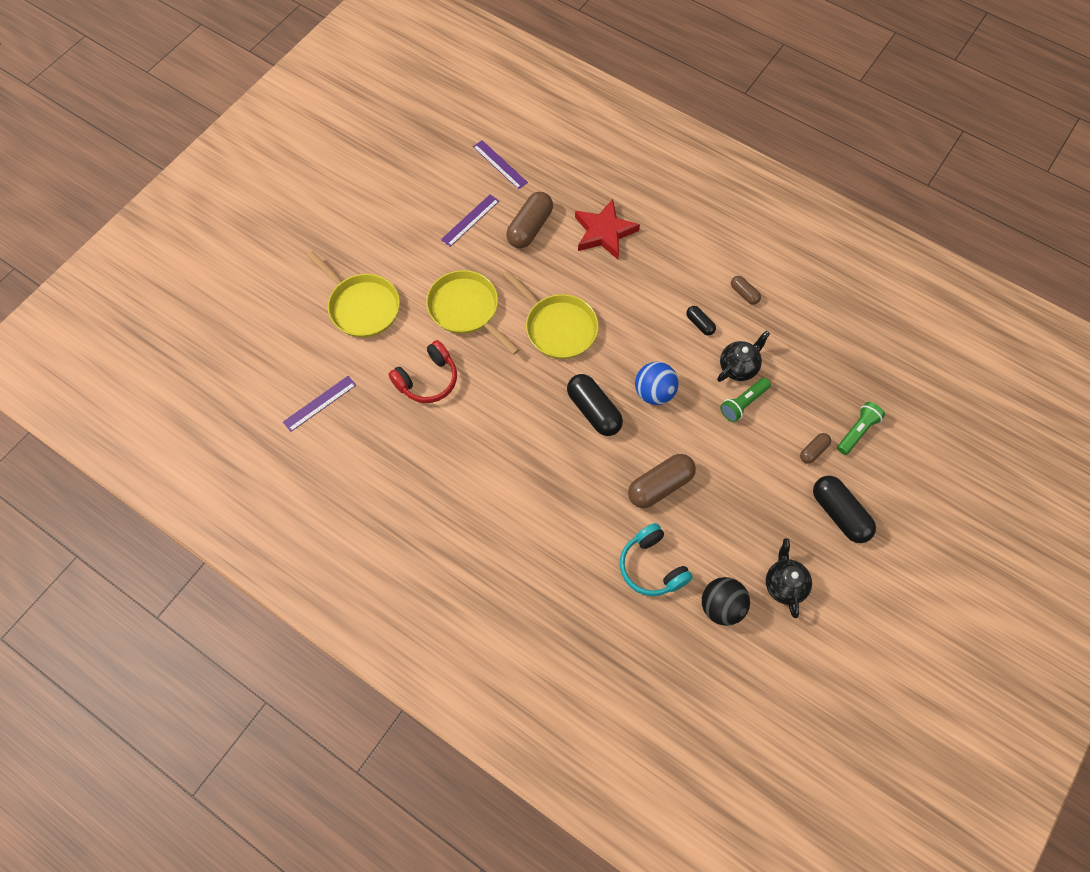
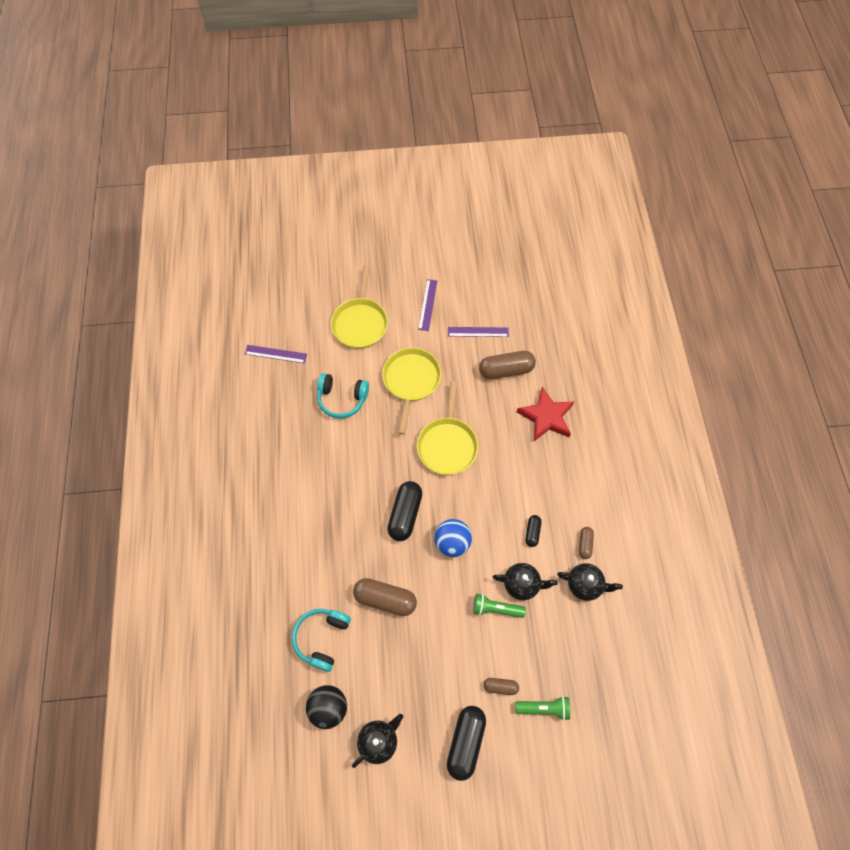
camera: 50 degrees right, 0 degrees up
red headphones [389,340,457,403] -> turquoise headphones [317,373,369,419]
purple ruler [473,140,528,189] -> purple ruler moved to [418,279,437,331]
none -> black teapot [557,563,623,601]

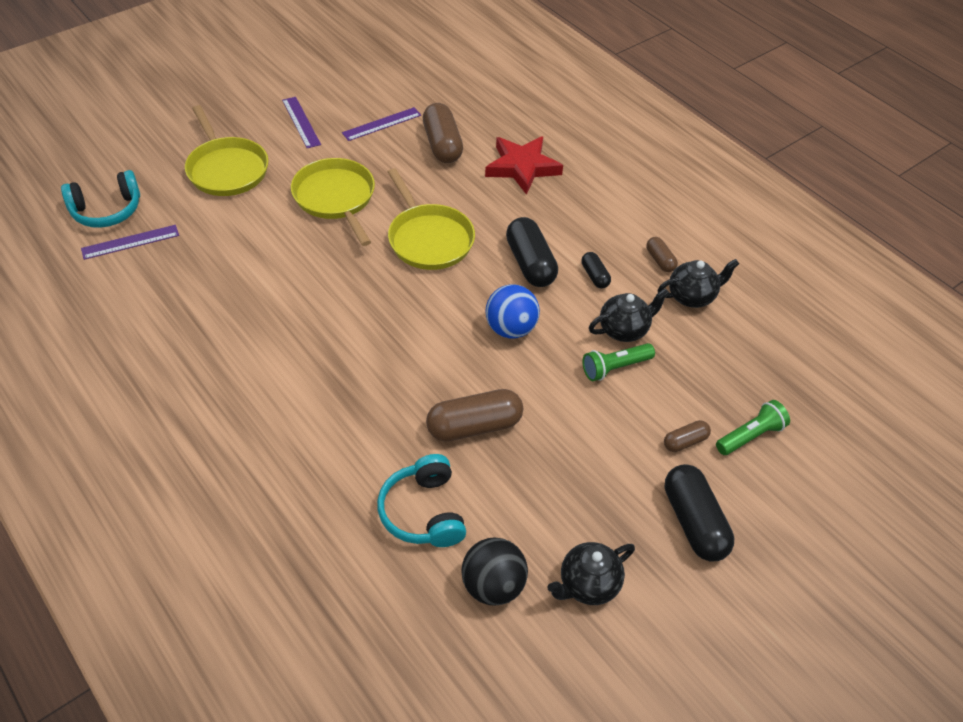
camera: 35 degrees left, 15 degrees down
turquoise headphones [317,373,369,419] -> turquoise headphones moved to [61,170,140,228]
black teapot [352,714,403,768] -> black teapot turned 135 degrees counterclockwise [547,542,635,605]
black capsule [387,481,422,541] -> black capsule moved to [506,217,558,287]
brown capsule [479,351,536,379] -> brown capsule turned 60 degrees counterclockwise [423,103,463,163]

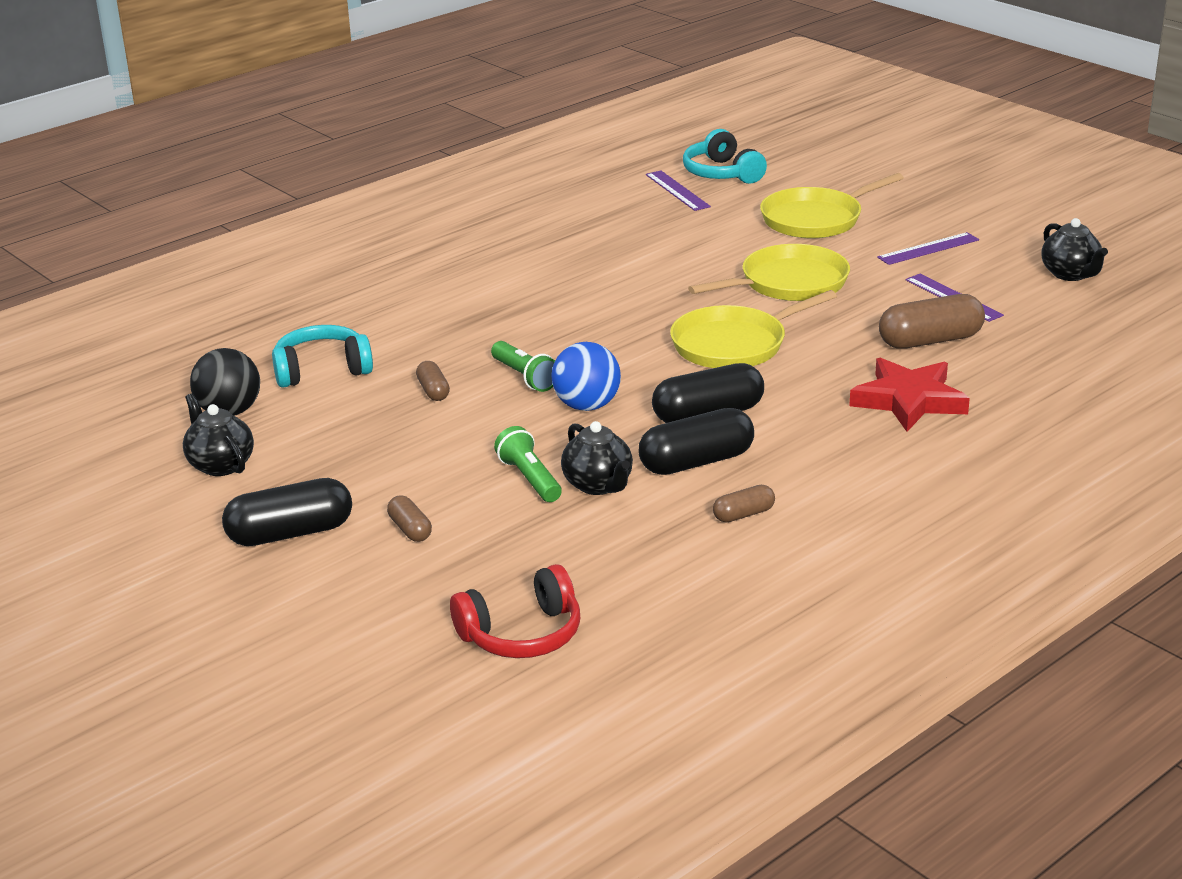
camera: 90 degrees right, 20 degrees down
brown capsule [426,389,523,442] -> brown capsule [416,361,450,401], size x0.52
black capsule [581,252,611,289] -> black capsule [639,408,754,475], size x1.91
black teapot [657,259,739,308] -> black teapot moved to [1042,218,1108,281]
green flashlight [716,400,790,455] -> green flashlight moved to [491,341,555,392]
none -> red headphones [450,564,580,658]

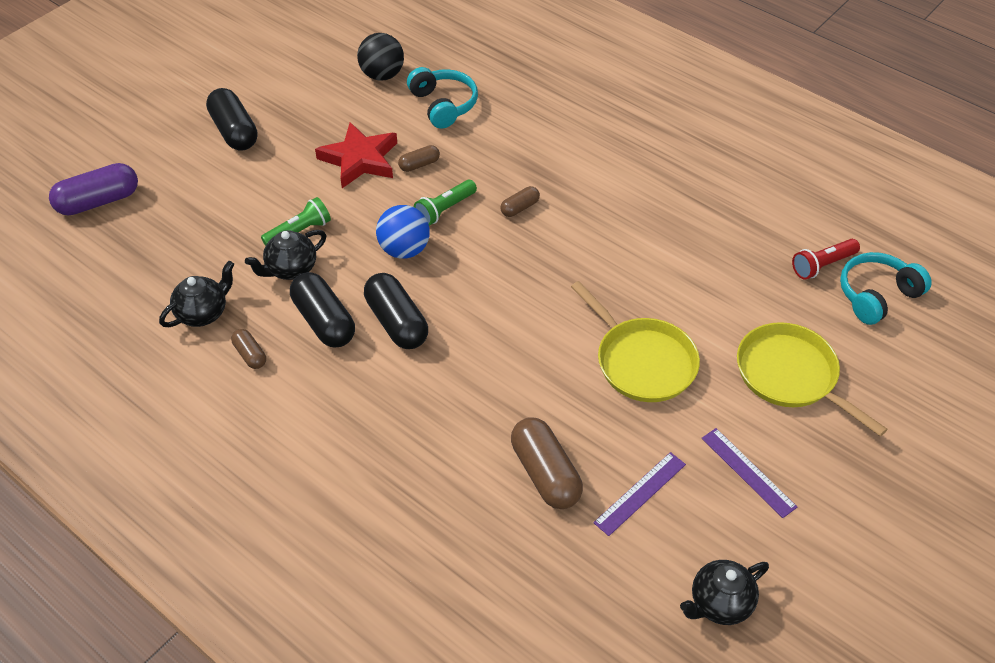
camera: 80 degrees right, 20 degrees up
black teapot [183,393,254,476] -> black teapot moved to [159,261,234,327]
brown capsule [387,495,432,542] -> brown capsule moved to [500,186,540,217]
red headphones [450,564,580,658] -> none
purple ruler [646,171,711,211] -> red flashlight [792,239,860,279]
yellow pan [670,290,837,368] -> none
red star [849,358,970,432] -> red star moved to [315,122,397,188]
none -> purple capsule [49,163,138,215]

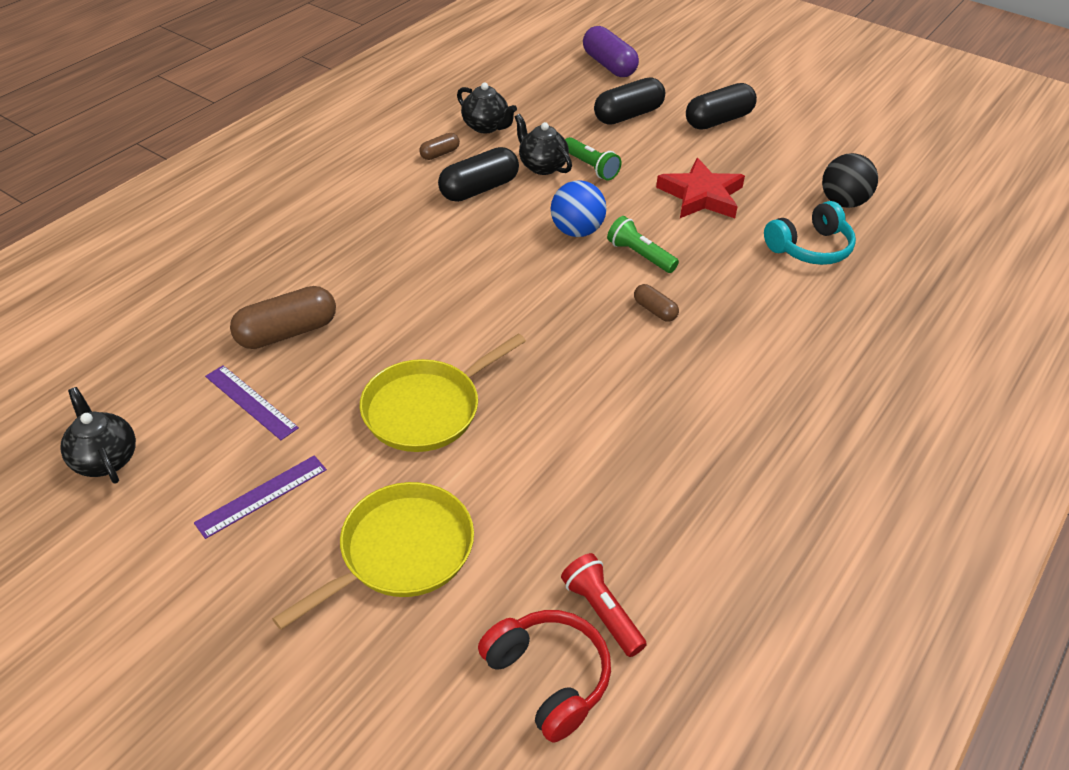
camera: 85 degrees right, 5 degrees down
black capsule [364,273,428,349] -> black capsule moved to [594,77,665,125]
brown capsule [398,145,440,172] -> none
turquoise headphones [840,252,932,325] -> red headphones [478,610,611,743]

